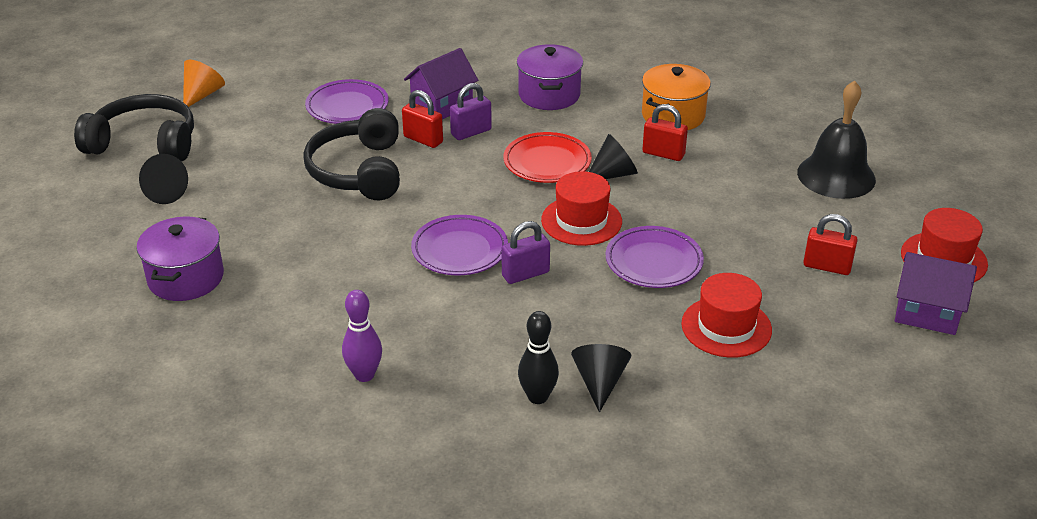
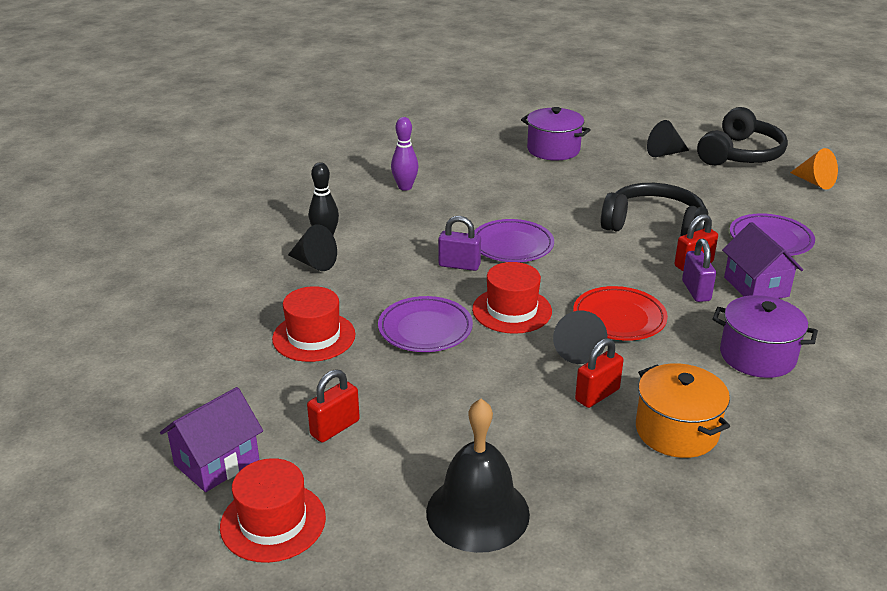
camera: 115 degrees right, 5 degrees down
purple padlock [501,221,550,284] -> purple padlock turned 75 degrees counterclockwise [438,216,481,271]

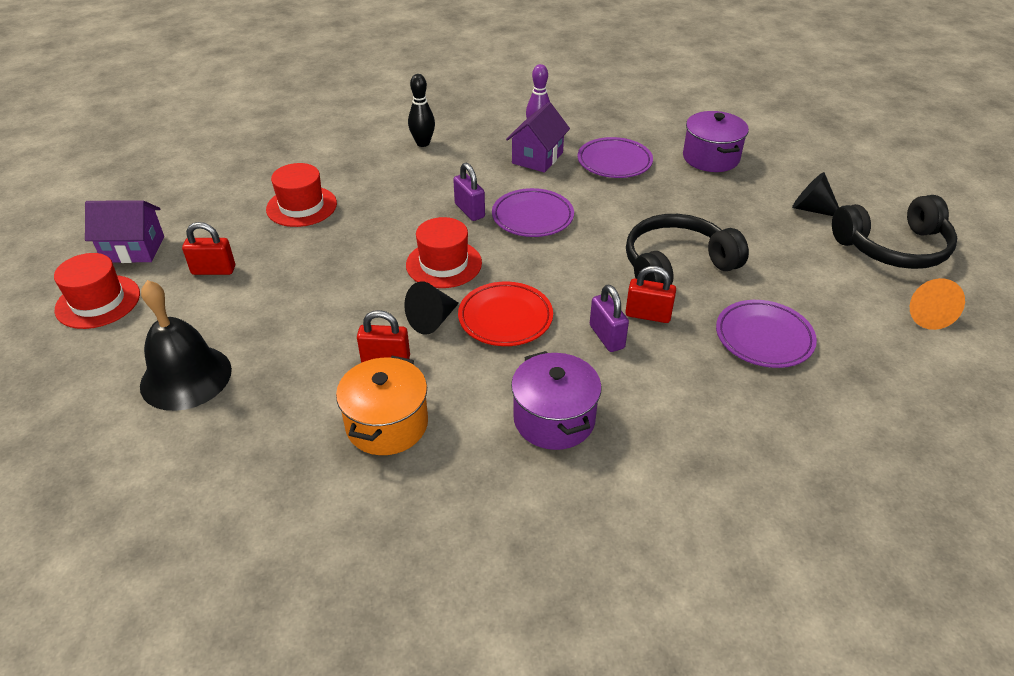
camera: 45 degrees right, 10 degrees up
black cone [288,224,337,271] -> none
purple plate [378,296,473,352] -> purple plate moved to [577,137,653,178]
black headphones [601,183,708,236] -> black headphones turned 90 degrees counterclockwise [626,214,749,285]
purple padlock [682,238,716,302] -> purple padlock turned 60 degrees counterclockwise [590,285,629,352]
purple house [722,222,803,299] -> purple house moved to [506,102,570,173]

